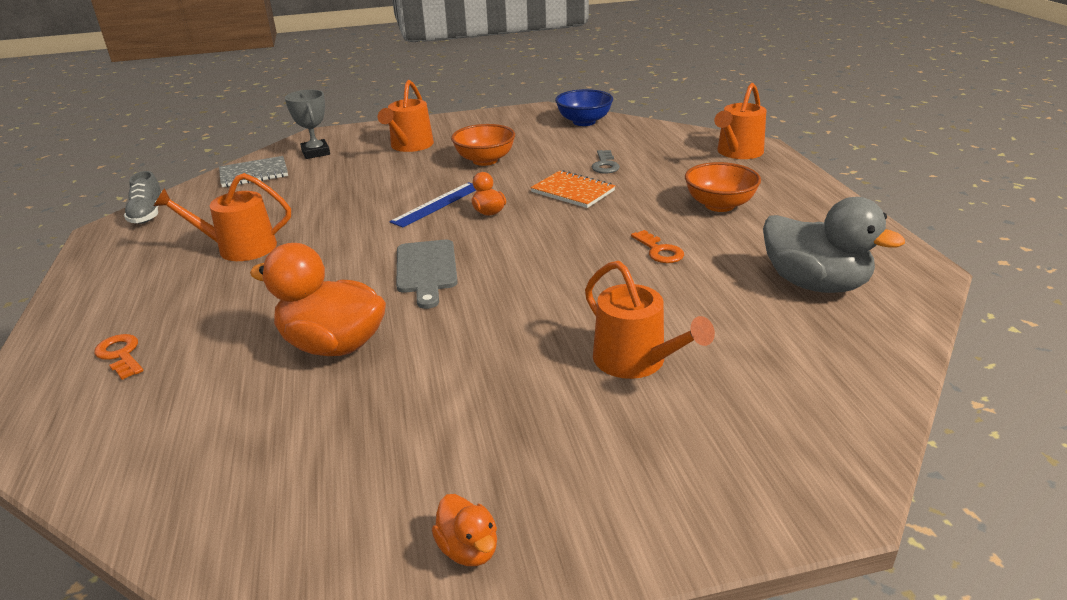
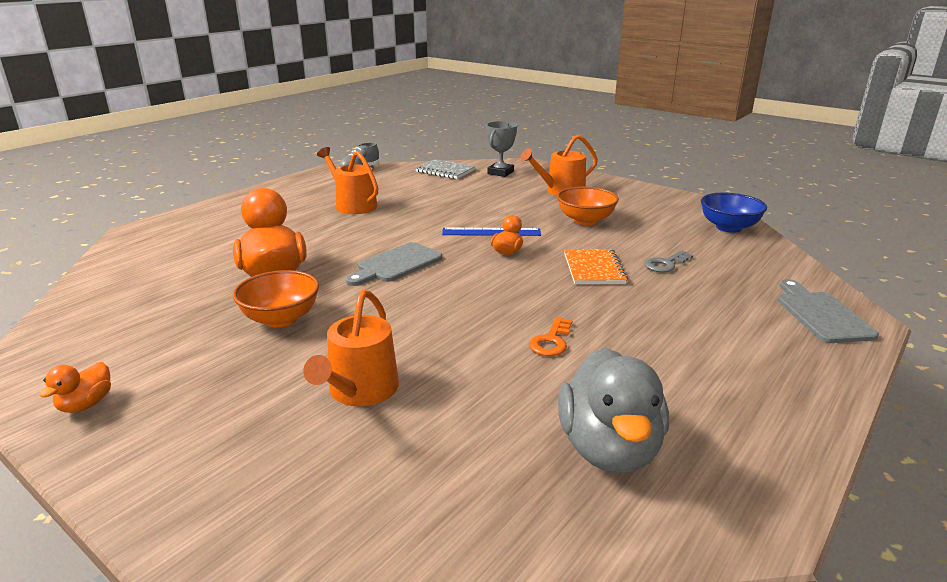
camera: 50 degrees right, 5 degrees down
orange key [94,334,143,380] -> none
orange bowl [685,162,761,212] -> orange bowl moved to [233,270,319,327]
orange watering can [714,83,766,159] -> grey cutting board [778,279,879,343]

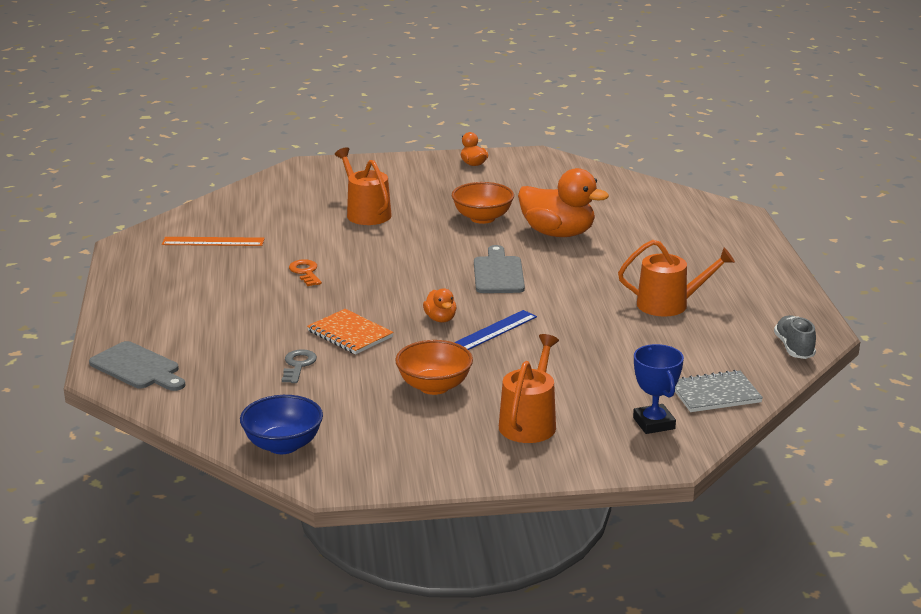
camera: 135 degrees right, 0 degrees up
grey trophy [486,121,517,177] -> blue trophy [633,344,684,434]
grey duck [558,348,669,474] -> orange ruler [162,237,265,246]

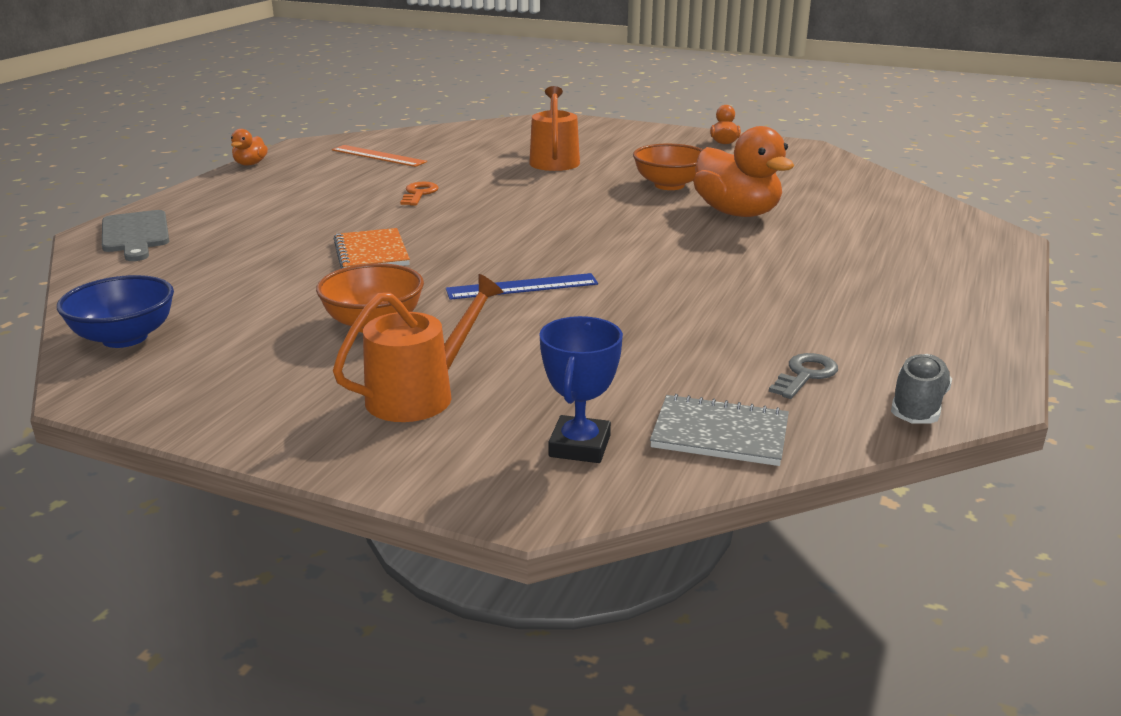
camera: 30 degrees right, 0 degrees up
grey key [282,349,317,383] -> grey key moved to [769,353,838,399]
orange duck [423,288,456,323] -> orange duck moved to [231,129,268,165]
grey cutting board [474,245,525,293] -> none
orange watering can [618,240,735,317] -> none

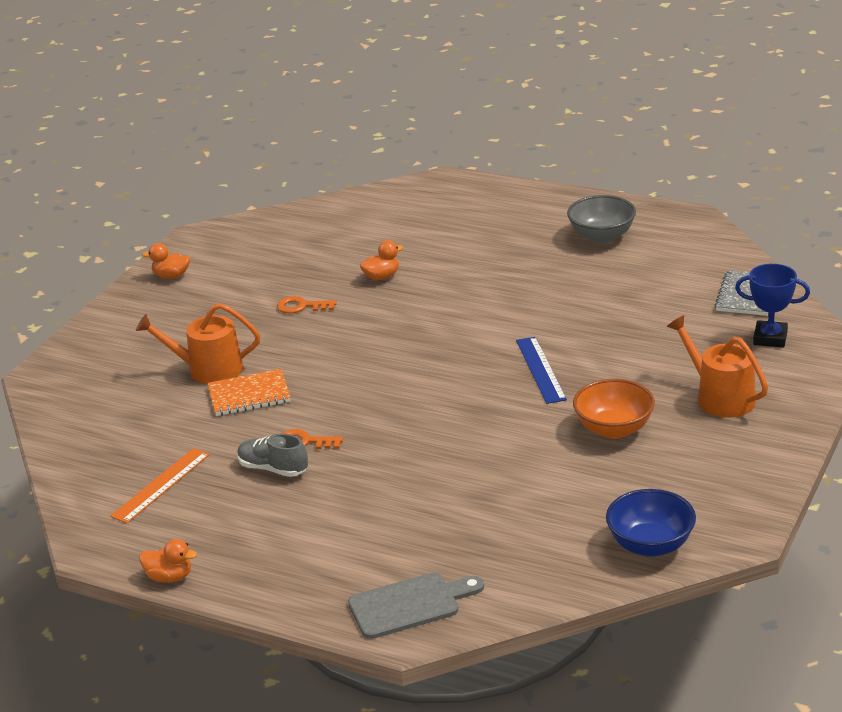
camera: 85 degrees left, 5 degrees up
orange notebook [334,228,410,269] -> orange notebook moved to [207,369,291,416]
orange bowl [633,144,703,190] -> orange key [277,296,337,313]
orange duck [693,126,794,217] -> orange duck [360,240,403,281], size x0.47
grey key [769,353,838,399] -> none
grey shoe [891,354,952,424] -> grey shoe moved to [237,434,308,477]
none -> grey bowl [567,195,636,243]

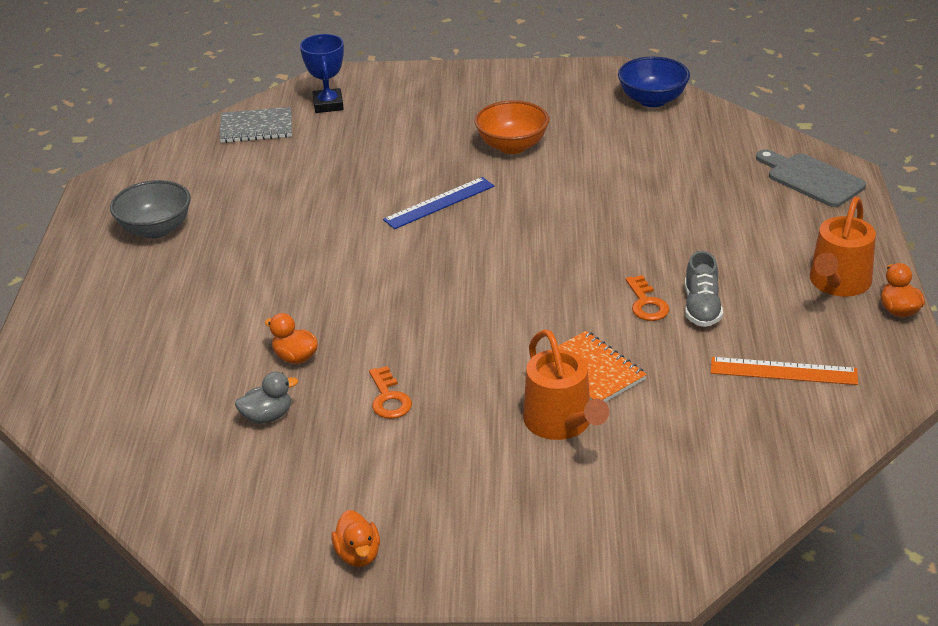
camera: 115 degrees left, 5 degrees up
orange watering can [667,315,768,418] -> orange watering can moved to [810,197,876,297]
none -> grey duck [235,372,298,424]

